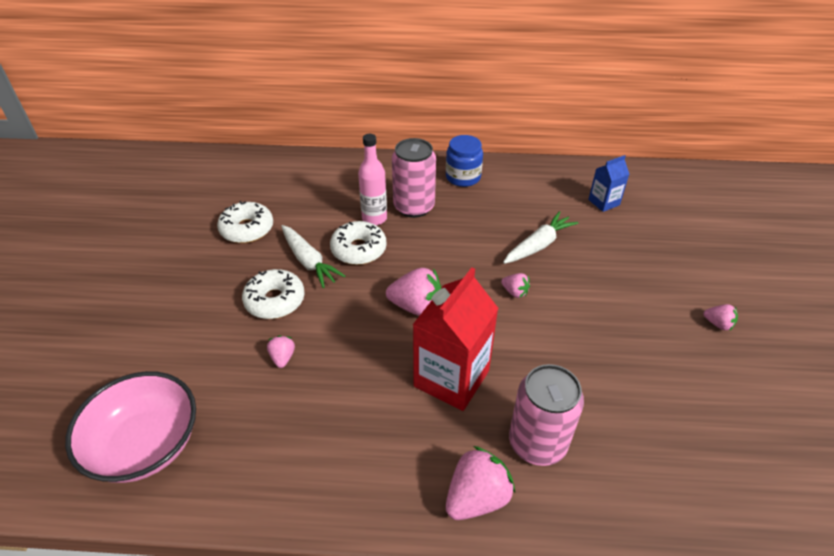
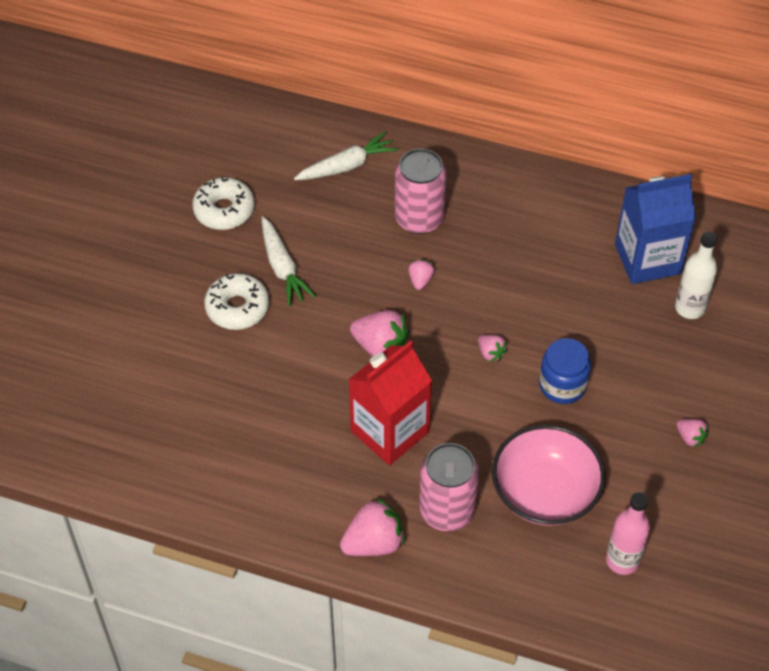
camera: 15 degrees right, 10 degrees up
pink bowl [65,371,196,483] -> pink bowl moved to [492,424,605,526]
pink strawberry [267,336,295,368] -> pink strawberry moved to [408,259,435,290]
white donut [330,221,387,265] -> none
pink bottle [358,134,387,225] -> pink bottle moved to [606,492,650,575]
blue jar [446,135,483,187] -> blue jar moved to [539,338,591,404]
white carrot [503,211,578,264] -> white carrot moved to [294,132,398,180]
blue carton [588,155,629,212] -> blue carton [615,174,696,284], size x1.91
none -> white bottle [675,231,717,319]

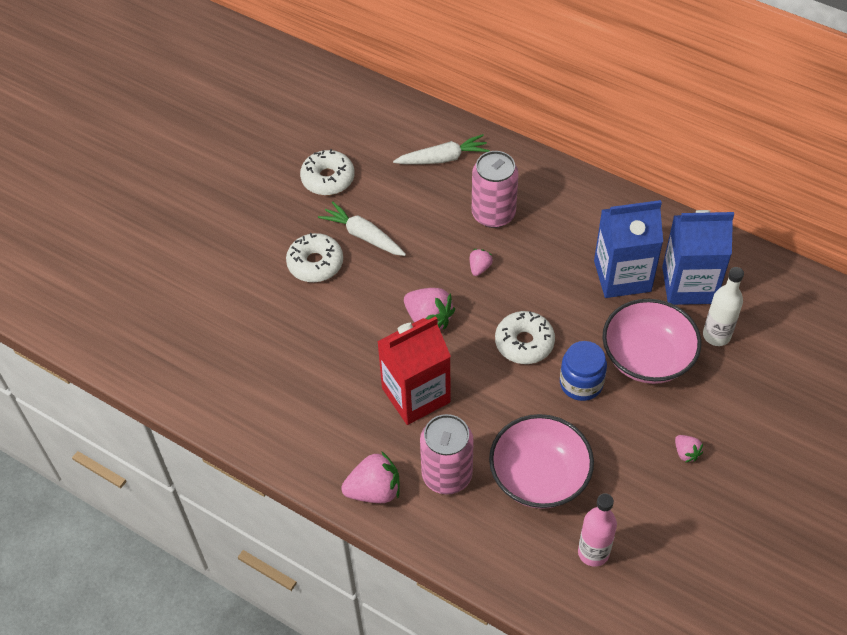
camera: 15 degrees right, 0 degrees up
white carrot [262,216,315,306] -> white carrot turned 135 degrees clockwise [318,201,406,256]
pink strawberry [478,335,507,362] -> white donut [495,311,555,364]
none -> blue carton [594,200,663,298]
none -> pink bowl [602,299,701,384]

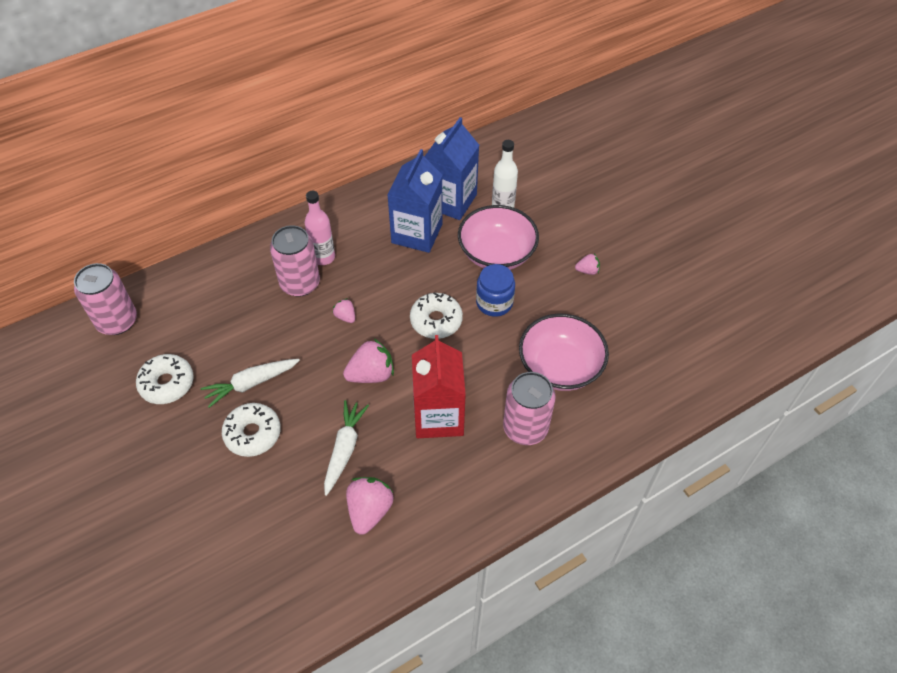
camera: 65 degrees left, 0 degrees up
pink strawberry [341,451,400,503] -> pink strawberry moved to [346,477,394,535]
white carrot [393,134,490,164] -> white carrot moved to [324,400,369,496]
pink bottle [578,493,617,567] -> pink bottle moved to [305,191,335,265]
none -> pink can [74,263,137,335]

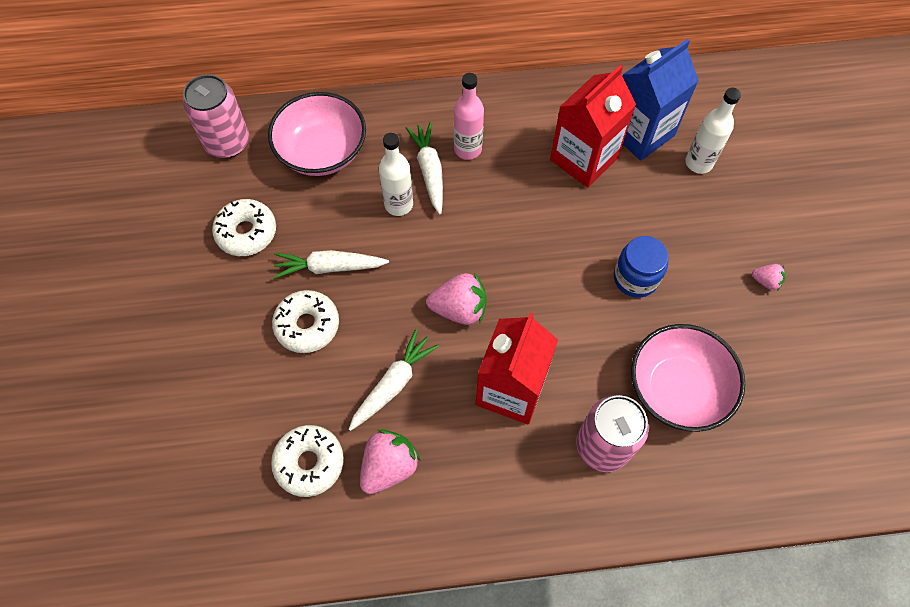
camera: 25 degrees right, 10 degrees up
pink can [270,225,320,297] -> white carrot [406,122,443,214]
pink strawberry [332,298,355,323] -> none
blue carton [387,149,443,253] -> red carton [550,65,636,188]
white donut [410,292,463,339] -> white donut moved to [271,425,344,497]
pink bowl [458,205,539,270] -> pink bowl moved to [268,92,366,176]
none -> white bottle [379,133,413,216]

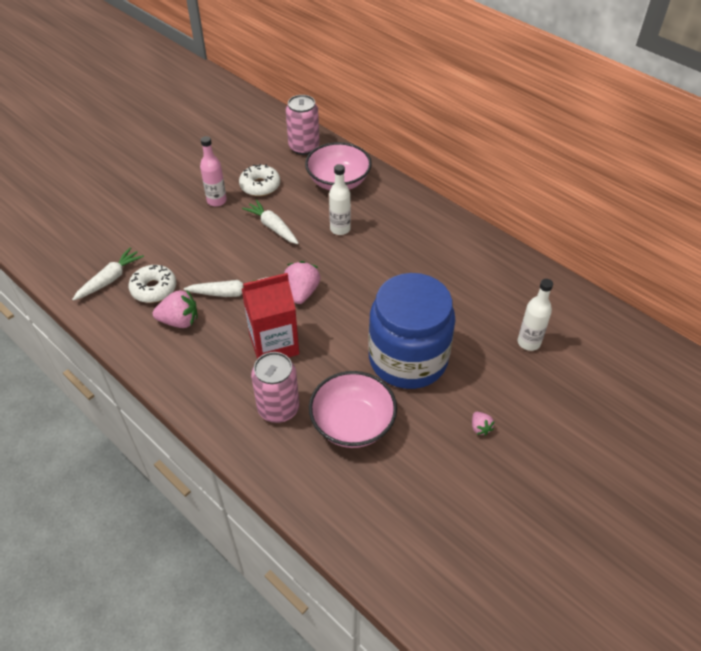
camera: 50 degrees right, 15 degrees down
white donut [272,290,339,353] -> none
white carrot [406,122,443,214] -> white carrot moved to [72,247,144,301]
pink strawberry [426,272,487,325] -> pink strawberry turned 135 degrees counterclockwise [284,261,320,304]
pink bottle [454,73,484,160] -> pink bottle moved to [200,136,227,206]
red carton [550,65,636,188] -> none
blue jar [614,236,669,298] -> blue jar [368,273,456,389], size x2.21
blue carton [623,39,699,160] -> none

